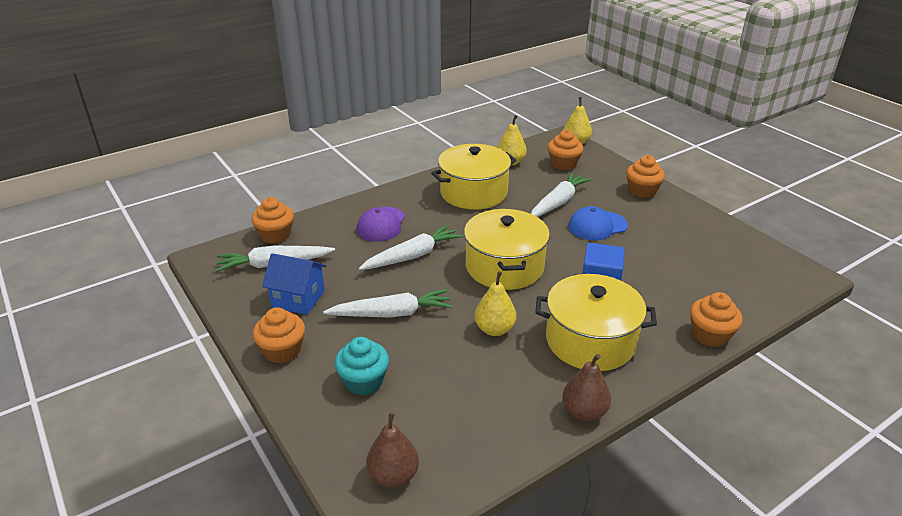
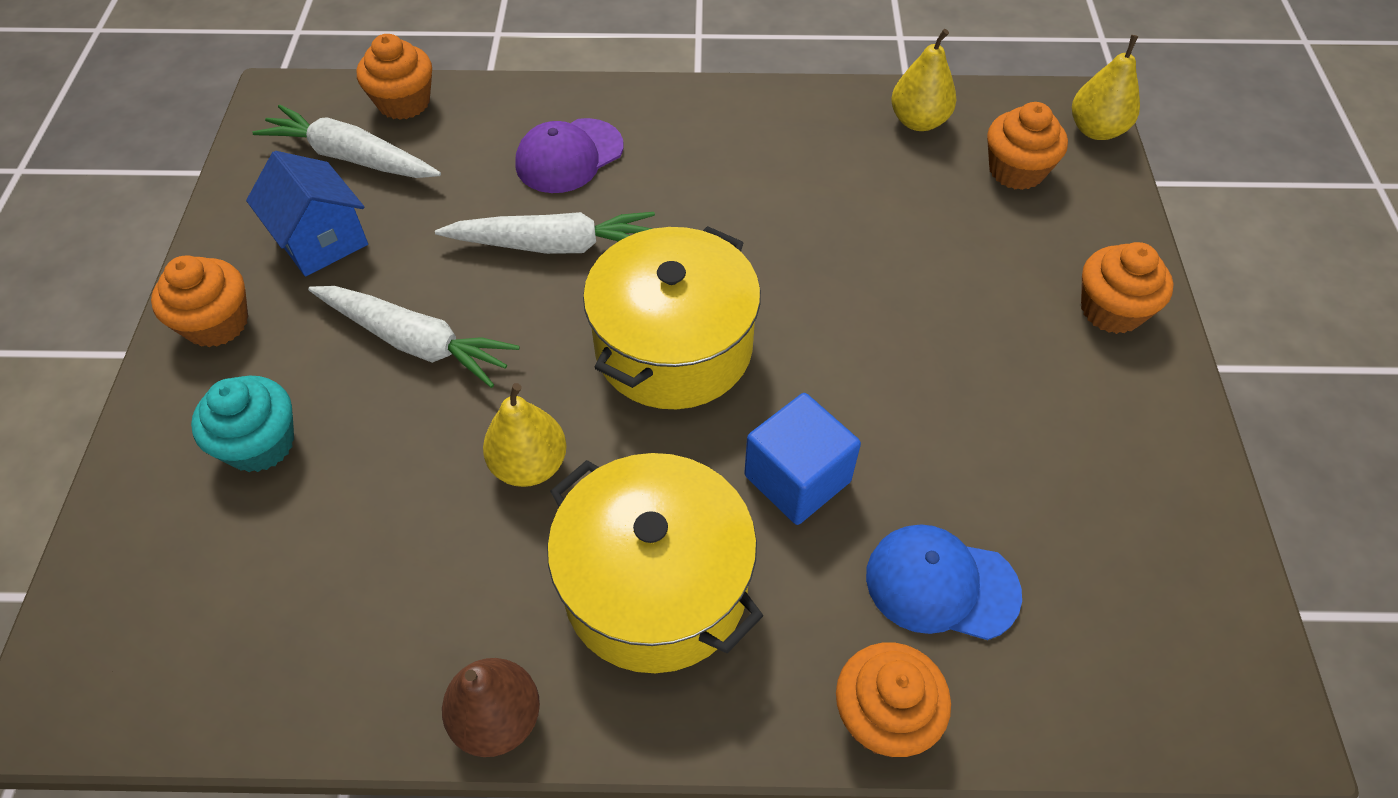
camera: 35 degrees right, 20 degrees up
brown pear [366,412,419,488] -> none
yellow pot [431,144,516,209] -> none
white carrot [531,172,592,217] -> none
blue cap [568,206,628,240] -> blue cap moved to [866,524,1022,640]

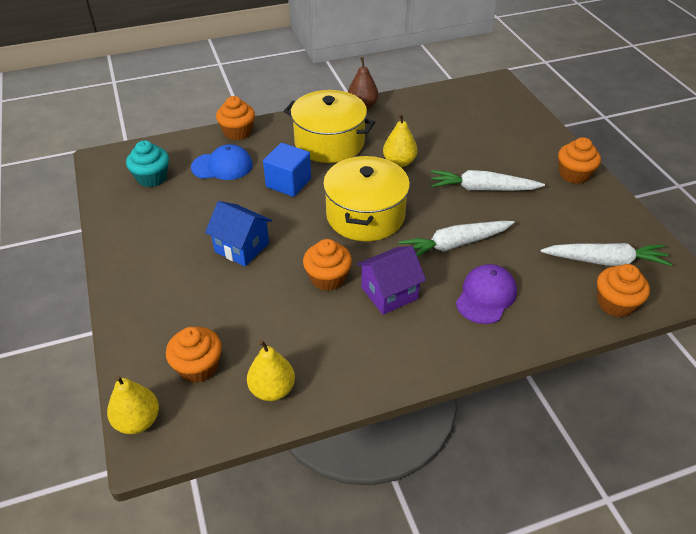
camera: 160 degrees right, 10 degrees down
turquoise cupcake [191,376,294,472] -> turquoise cupcake moved to [126,140,169,187]
blue house [246,151,368,276] -> blue house moved to [205,201,272,267]
orange cupcake [1081,242,1173,334] -> orange cupcake moved to [303,239,352,291]
none -> purple house [357,246,426,315]

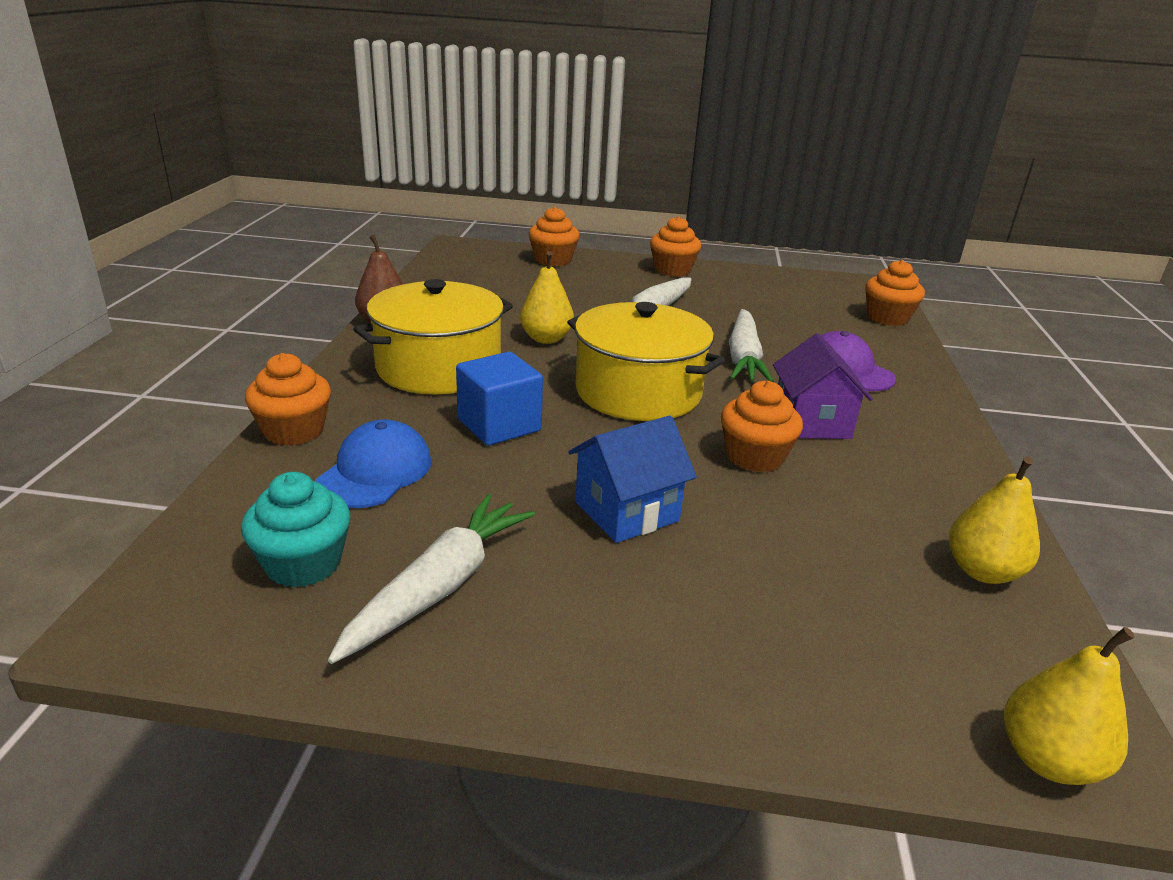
camera: 65 degrees left, 15 degrees down
orange cupcake [166,327,222,383] -> orange cupcake moved to [529,207,579,266]
white carrot [541,243,672,266] -> white carrot moved to [328,494,535,664]

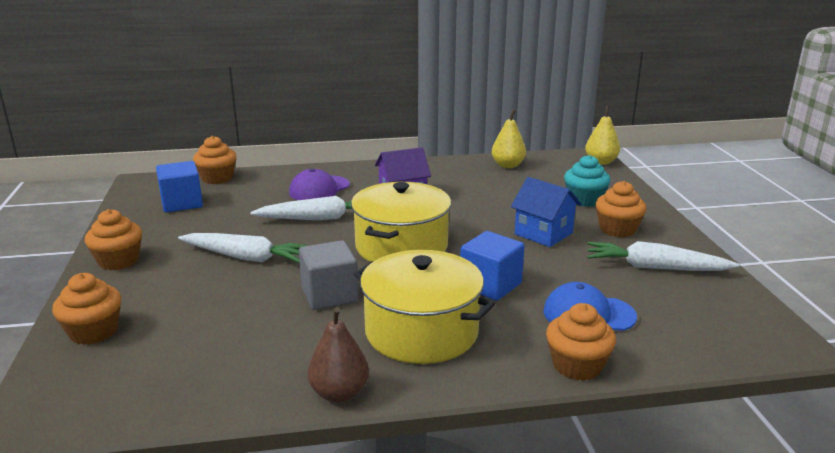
camera: 105 degrees left, 5 degrees down
turquoise cupcake [241,472,350,588] -> turquoise cupcake moved to [564,155,611,207]
yellow pear [520,251,574,344] -> grey cube [299,240,358,310]
orange cupcake [721,381,803,472] -> orange cupcake moved to [595,181,647,237]
none -> blue cube [156,161,203,213]

